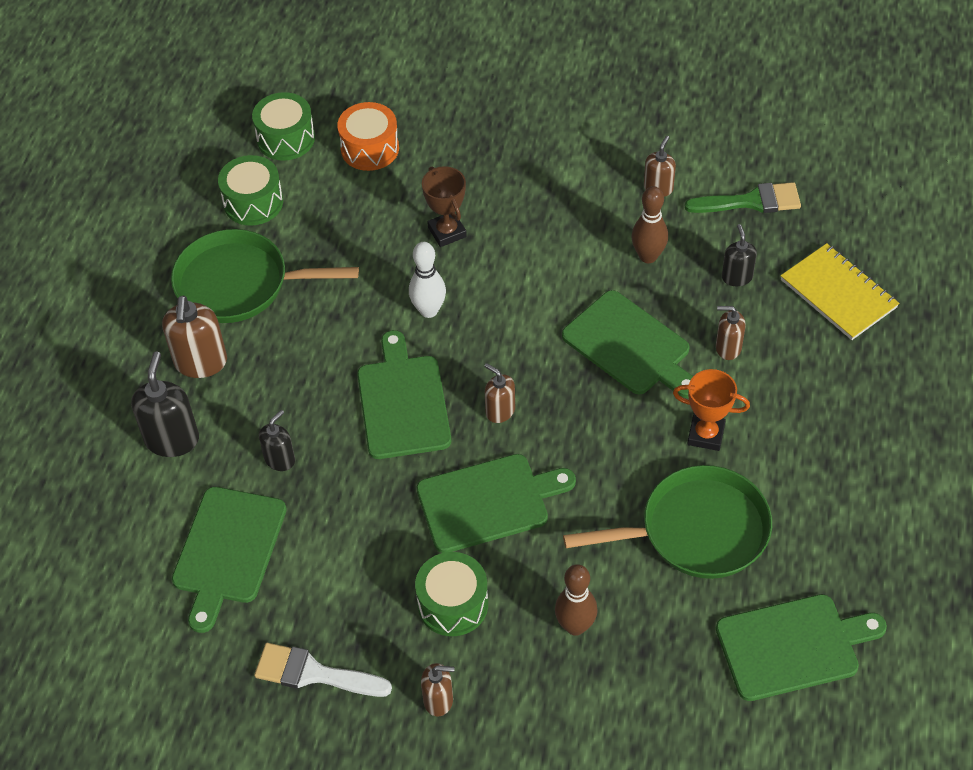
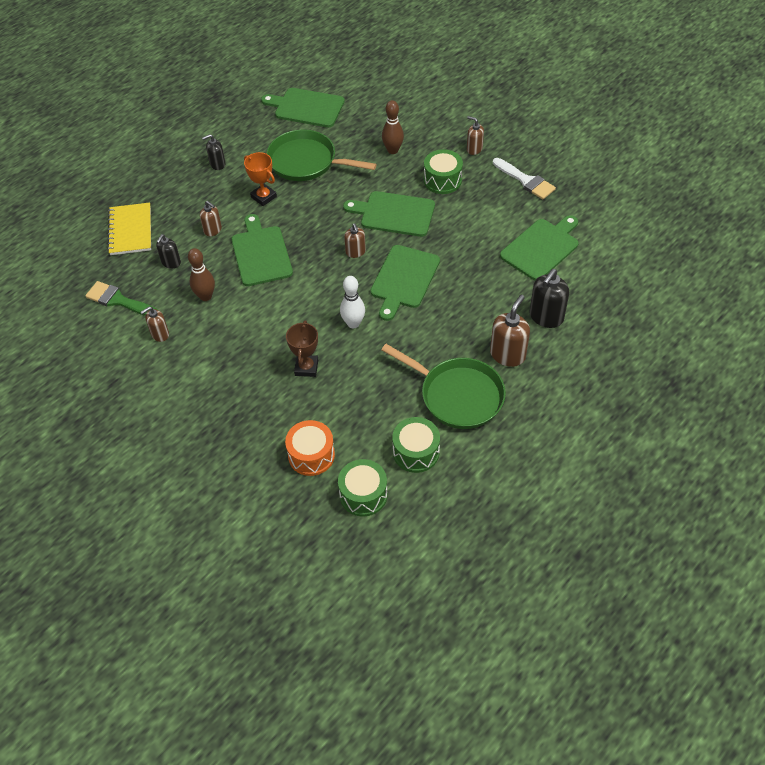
camera: 150 degrees left, 0 degrees up
black soap dispenser [259,410,295,471] -> black soap dispenser moved to [202,134,225,170]

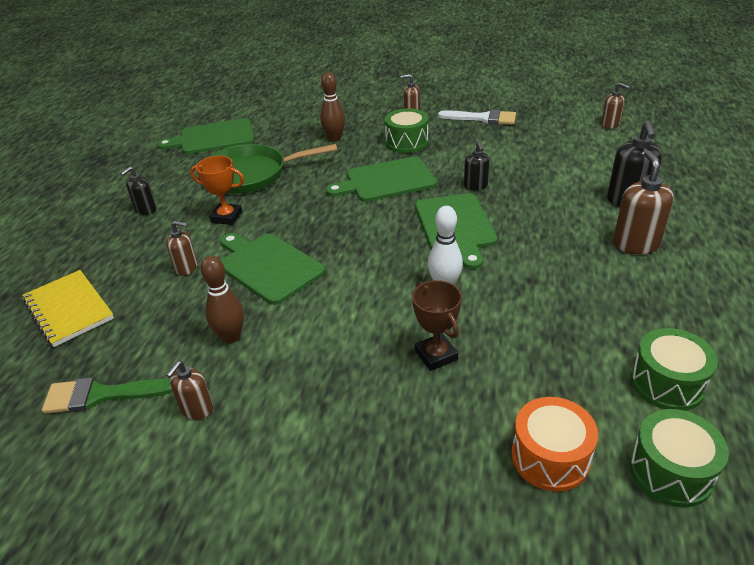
camera: 30 degrees left, 15 degrees down
black soap dispenser [156,234,181,269] -> black soap dispenser moved to [464,142,490,191]
brown soap dispenser [344,223,366,258] -> brown soap dispenser moved to [601,82,630,129]
green pan [381,344,506,429] -> none
green cutting board [500,215,579,281] -> none

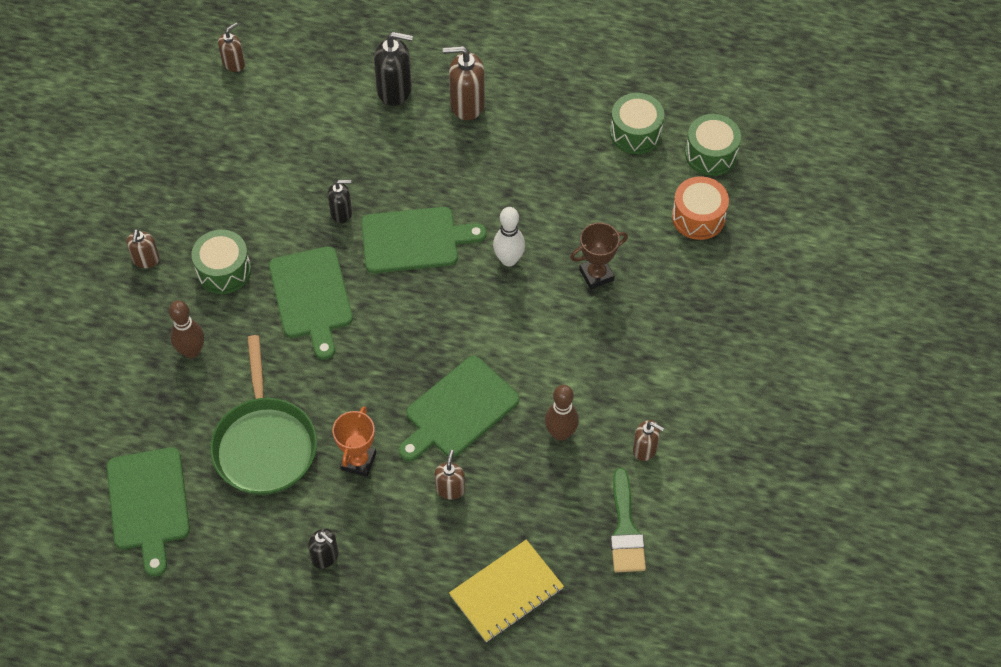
camera: 90 degrees left, 20 degrees up
white brush [438,109,516,125] -> none

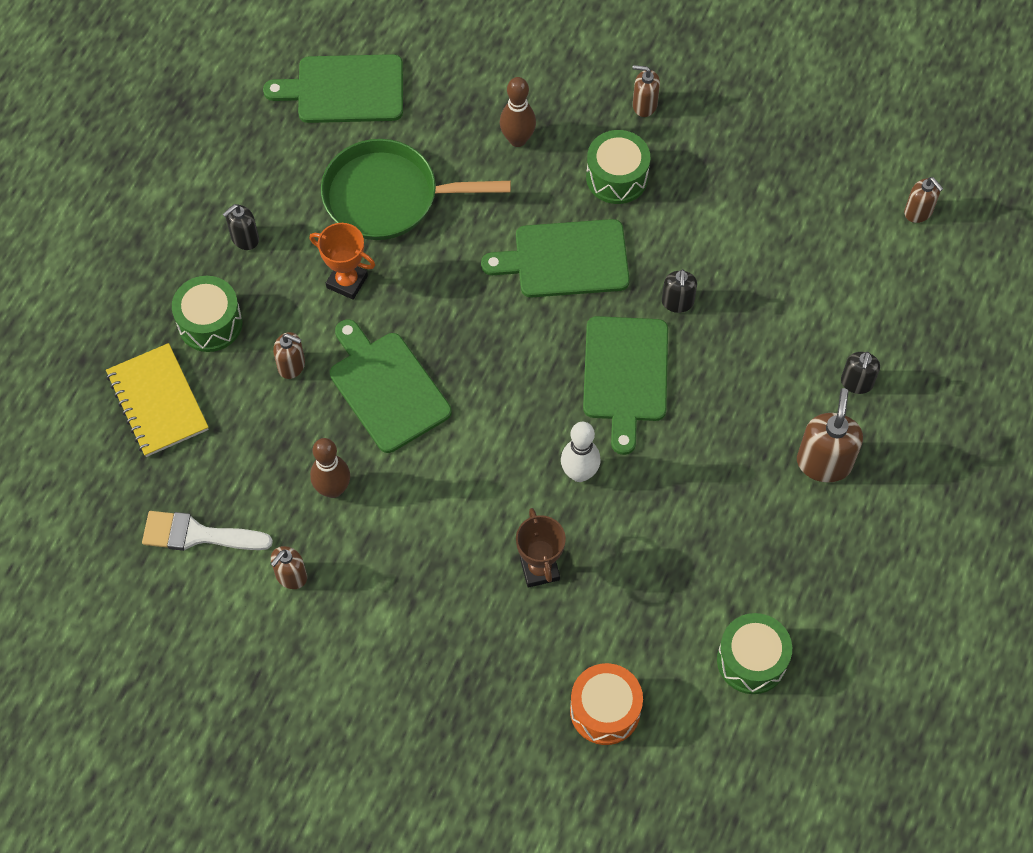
camera: 100 degrees right, 5 degrees up
black soap dispenser [374,32,413,106] -> black soap dispenser [841,352,880,394], size x0.60
green brush [610,468,646,572] -> white brush [142,511,273,551]
green drum [685,114,741,176] -> green drum moved to [172,276,243,352]

